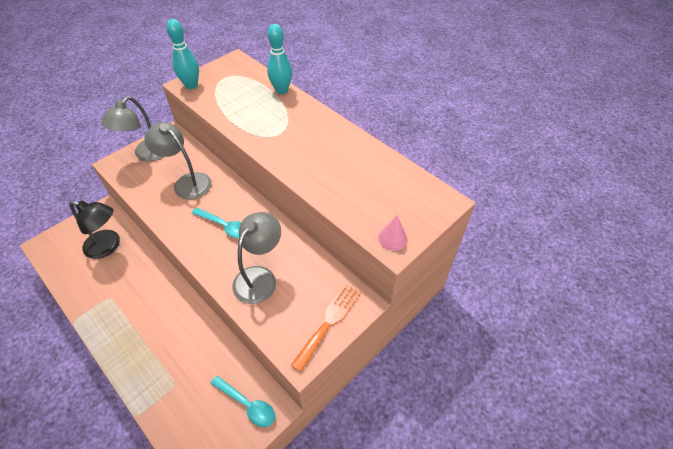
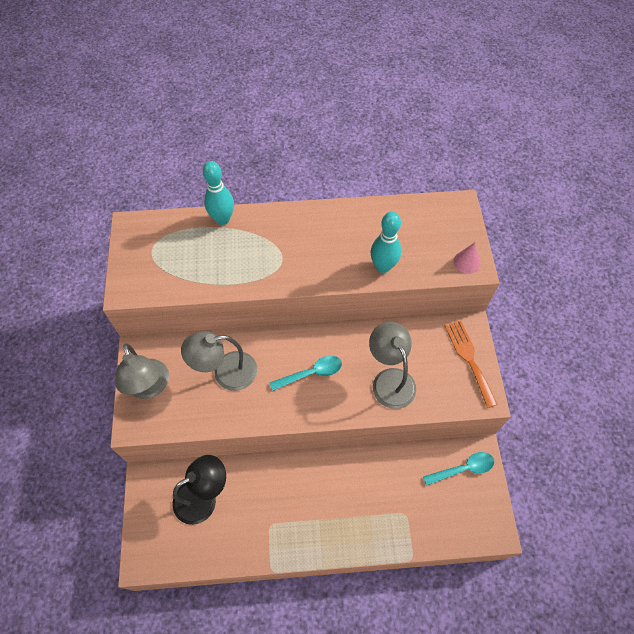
camera: 50 degrees left, 10 degrees up
turquoise bowling pin [166,19,199,89] -> turquoise bowling pin moved to [370,212,401,273]

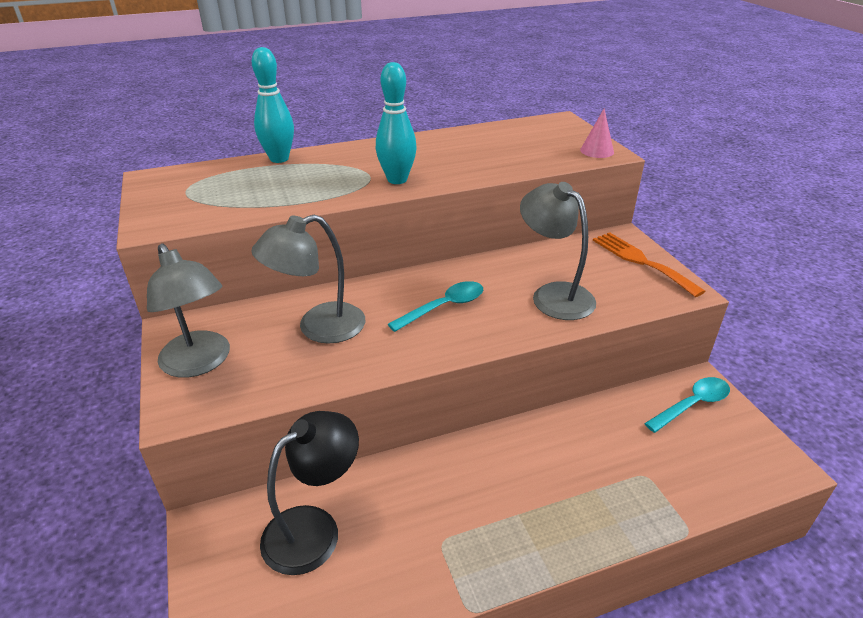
camera: 15 degrees left, 25 degrees down
turquoise bowling pin [370,212,401,273] -> turquoise bowling pin moved to [376,62,417,184]

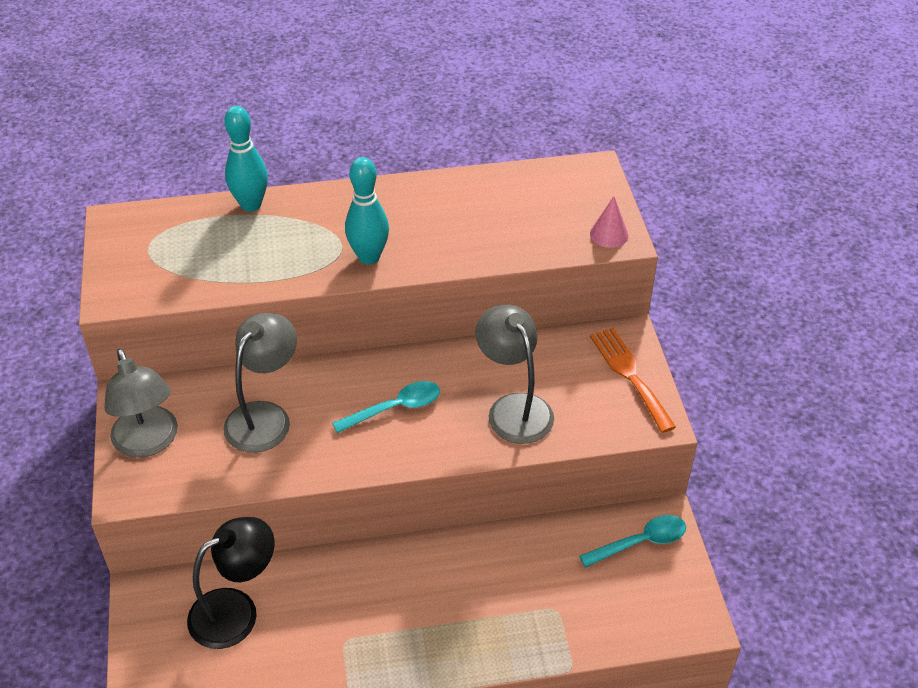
camera: 10 degrees right, 10 degrees up
grey lamp [251,215,365,344] -> grey lamp turned 135 degrees clockwise [223,313,297,453]

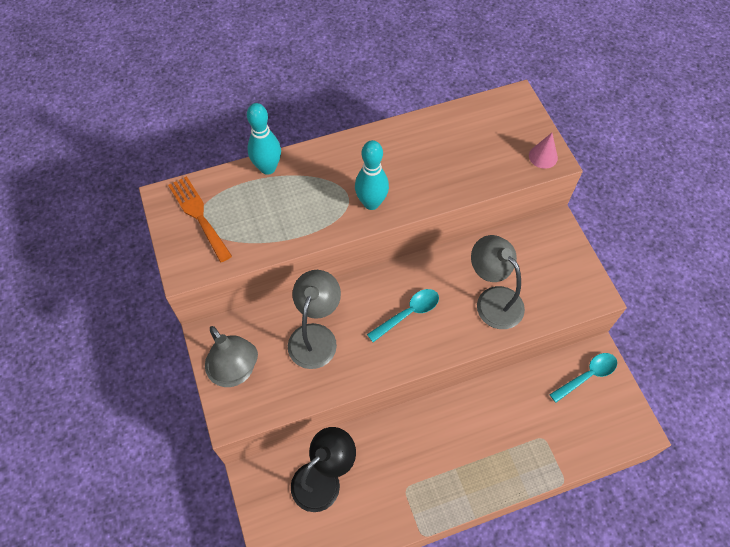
camera: 10 degrees left, 15 degrees up
orange fork [590,328,676,433] -> orange fork moved to [168,176,232,262]

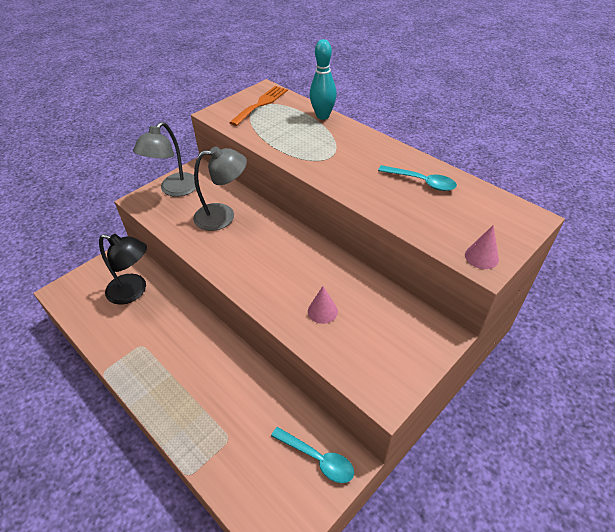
camera: 65 degrees right, 15 degrees down
turquoise bowling pin [355,140,389,210] -> none
turquoise spoon [367,289,439,342] -> turquoise spoon moved to [378,165,457,191]
grey lamp [471,235,525,329] -> pink cone [308,286,338,324]

